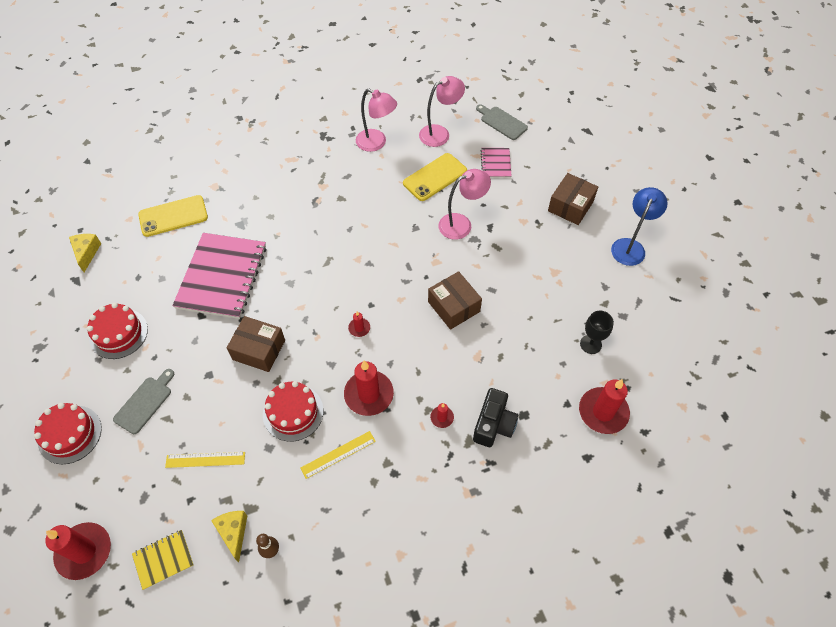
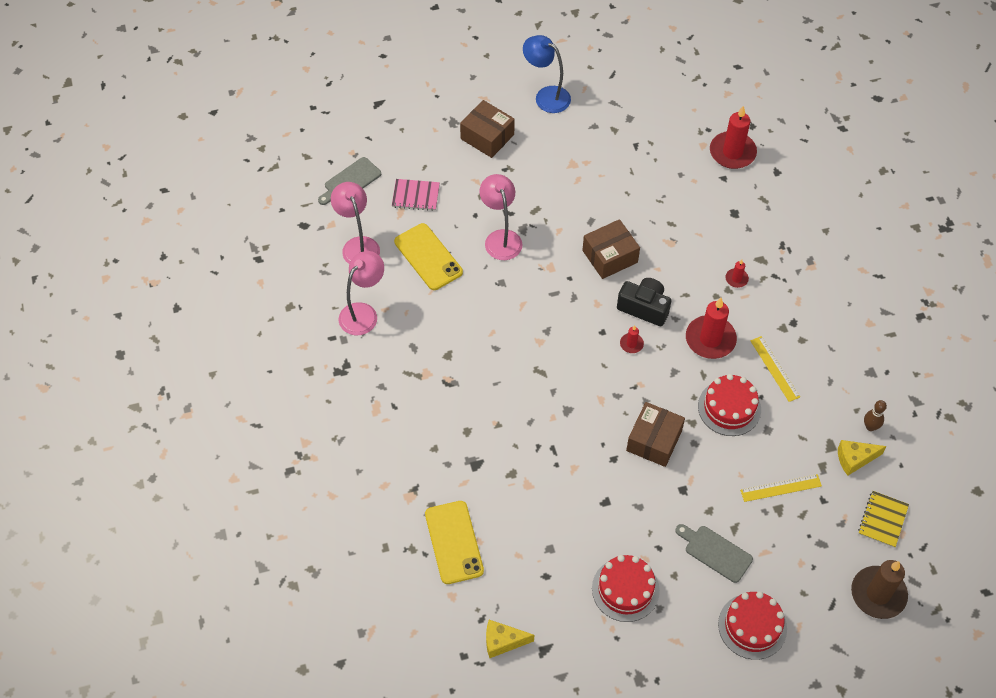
camera: 85 degrees left, 0 degrees up
red candle [45,522,111,580] -> brown candle [851,560,908,619]
yellow notebook [132,530,194,590] -> yellow notebook turned 45 degrees clockwise [858,491,909,548]
yellow ruler [165,452,245,468] -> yellow ruler turned 75 degrees clockwise [740,474,822,502]
pink notebook [172,233,266,319] -> none
black camera [473,388,518,447] -> black camera moved to [617,278,671,326]
black goblet [580,311,614,354] -> none

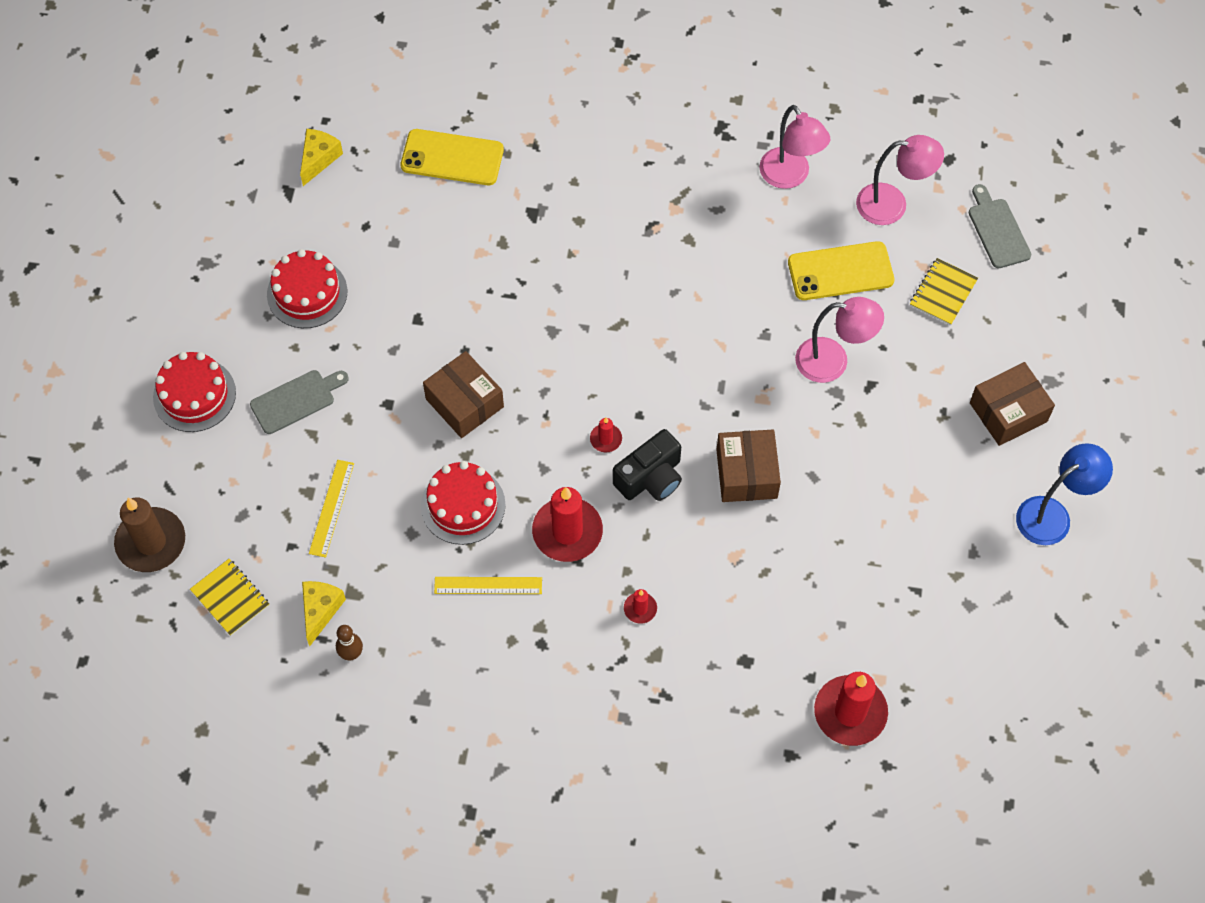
camera: 115 degrees right, 5 degrees up
pink notebook [392,179,440,211] -> yellow notebook [910,258,978,326]

